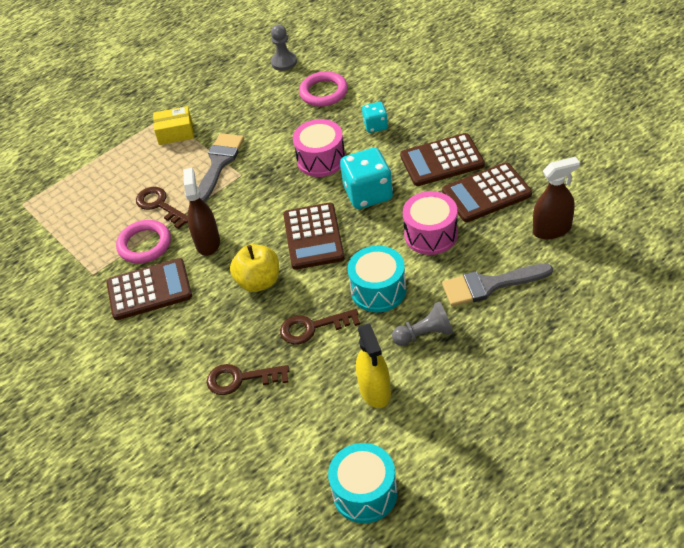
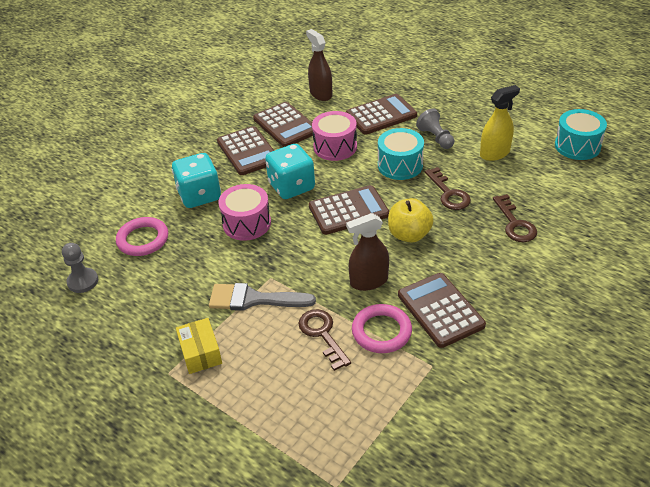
camera: 105 degrees left, 5 degrees down
brown key [136,187,188,229] -> brown key turned 120 degrees clockwise [298,309,351,371]
turquoise dice [362,102,388,133] -> turquoise dice [172,153,221,208], size x1.80
grey brush [442,263,553,306] -> brown calculator [346,94,417,135]

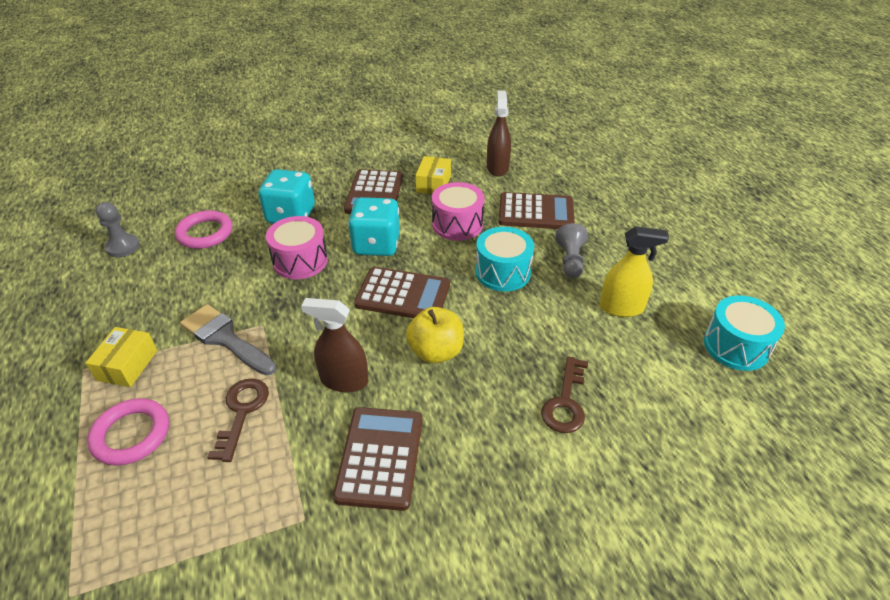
camera: 30 degrees right, 0 degrees up
brown calculator [253,102,313,147] -> yellow box [415,156,451,194]
pink ring [352,304,412,353] -> pink ring moved to [87,398,169,466]
brown key [425,167,471,210] -> none

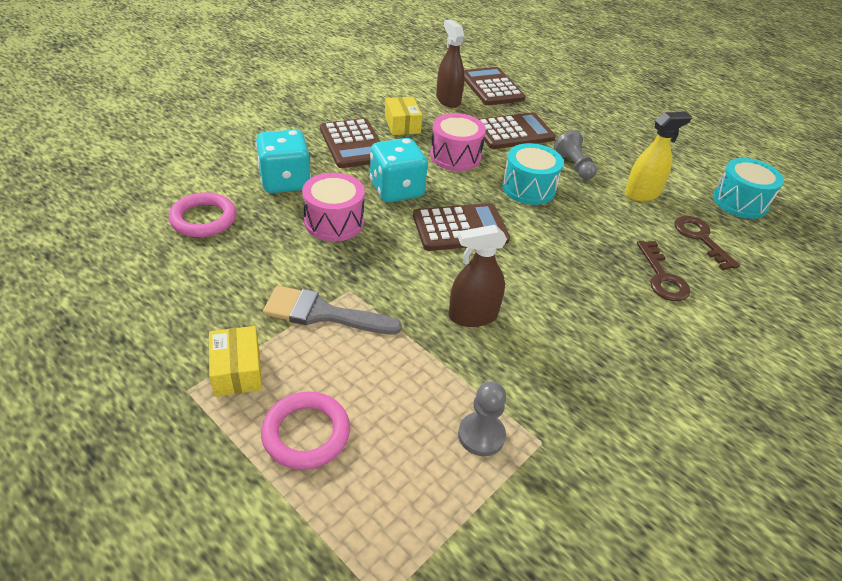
camera: 30 degrees left, 0 degrees up
grey pawn [96,202,140,257] -> grey pawn moved to [458,381,506,456]
brown key [207,378,269,462] -> brown key moved to [675,216,740,270]
brown calculator [333,407,422,511] -> brown calculator moved to [464,67,525,105]
yellow apple [406,307,464,363] -> none

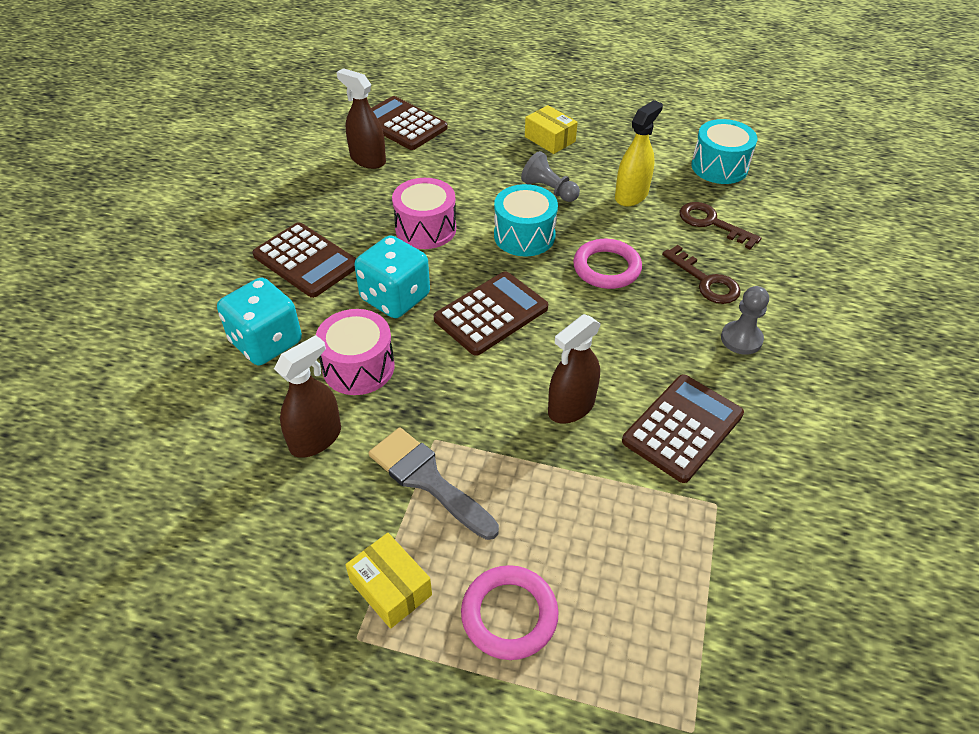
camera: 25 degrees left, 5 degrees up
pink ring [169,192,236,237] -> pink ring moved to [573,239,642,289]
grey brush [263,286,402,335] -> grey brush turned 60 degrees clockwise [368,427,499,540]
yellow box [385,97,422,135] -> yellow box moved to [525,105,578,154]
grey pawn [458,381,506,456] -> grey pawn moved to [721,286,769,355]
brown calculator [479,112,556,149] -> brown calculator moved to [622,375,744,483]
none -> brown spray bottle [274,335,341,458]

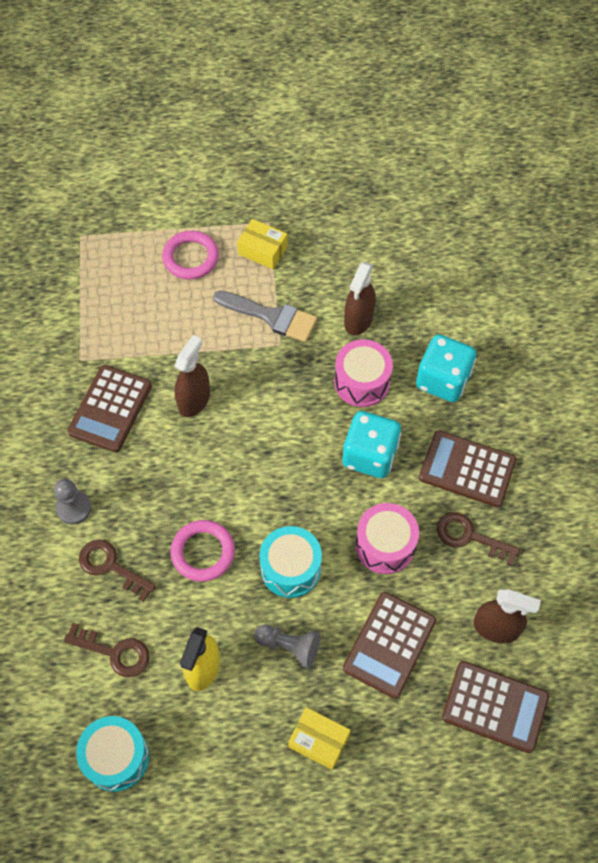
camera: 160 degrees right, 15 degrees up
brown calculator [434,271,548,356] -> brown calculator moved to [343,592,436,699]
none -> brown key [437,512,520,566]

